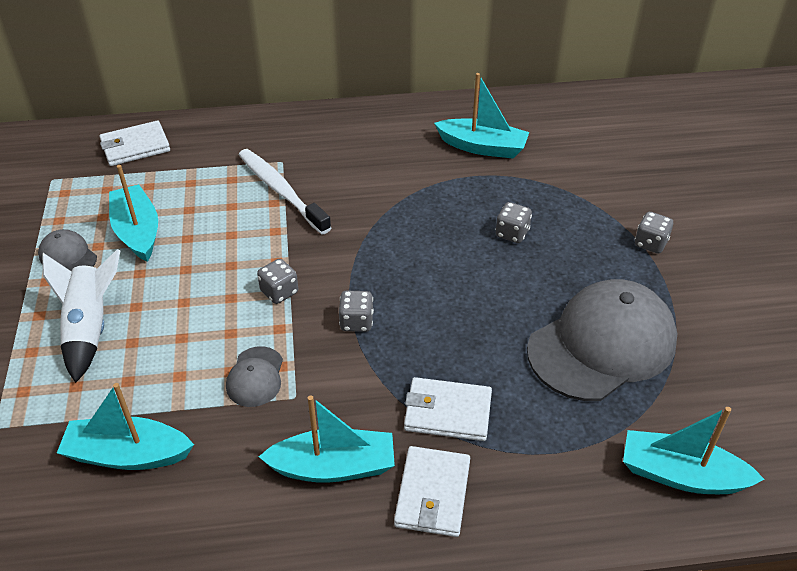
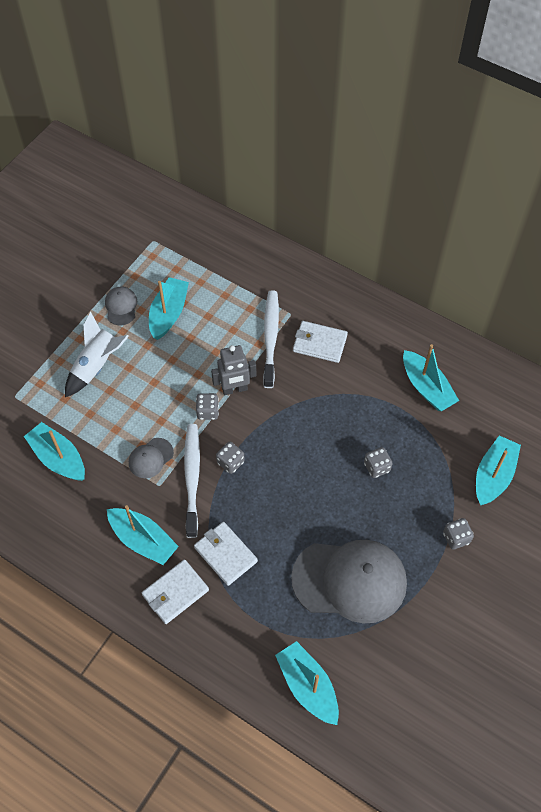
camera: 40 degrees right, 15 degrees up
white wallet [100,121,170,166] -> white wallet moved to [293,321,348,363]
none -> white toothbrush [184,424,200,538]
none -> grey robot [211,345,257,395]
none -> turquoise boat [476,435,521,505]

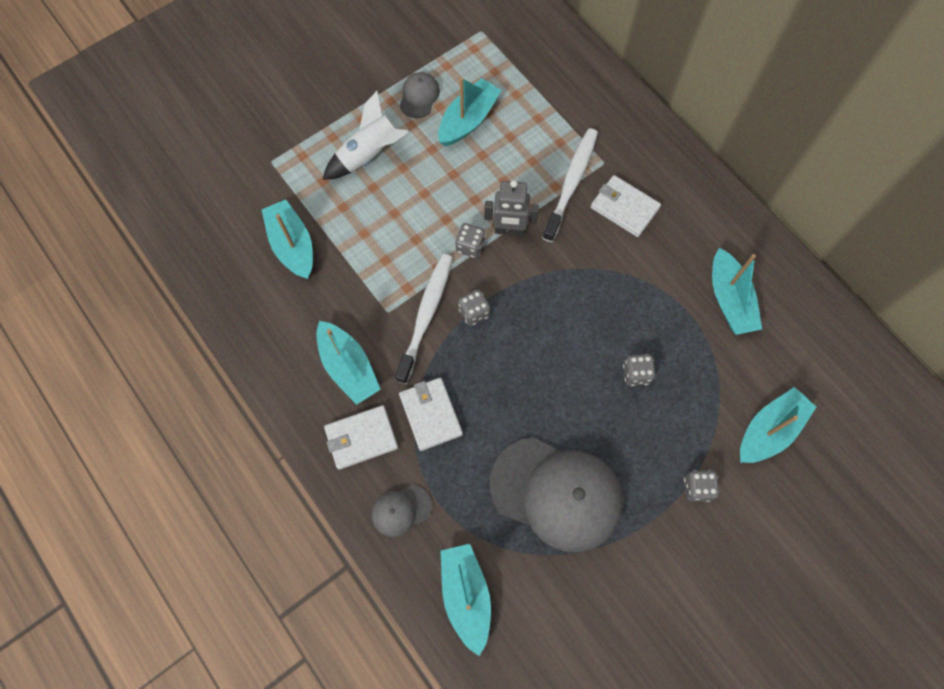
camera: 20 degrees right, 10 degrees up
grey cap [129,438,174,478] -> grey cap moved to [372,485,432,537]

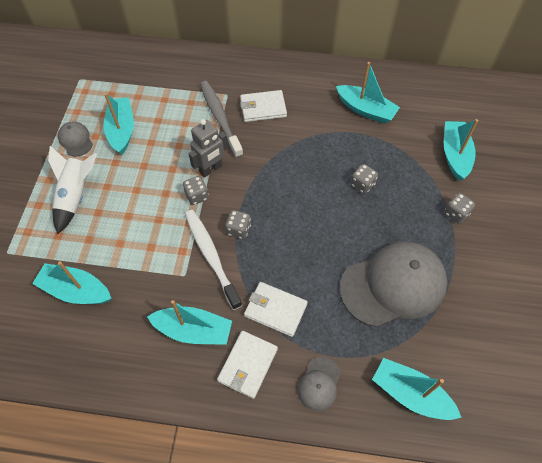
camera: 45 degrees left, 10 degrees down
white toothbrush [542,128,598,242] -> grey toothbrush [200,81,243,158]

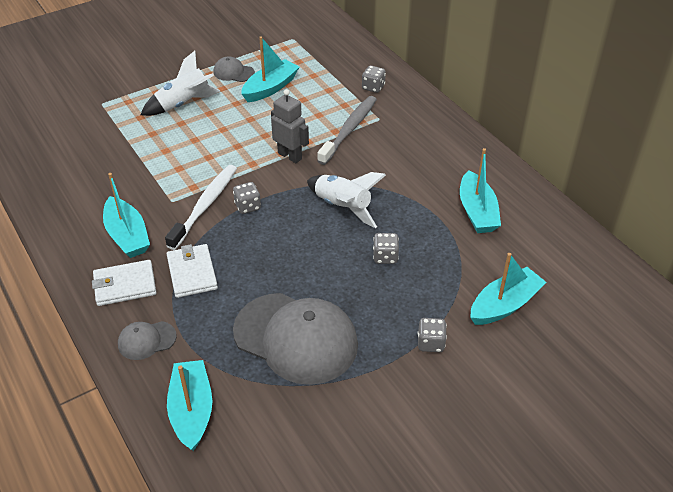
camera: 50 degrees right, 15 degrees down
turquoise boat [32,261,112,304] -> none
grey cap [58,122,93,157] -> grey cap turned 90 degrees counterclockwise [213,56,255,82]
grey dice [183,176,209,205] -> grey dice moved to [362,66,386,93]
grey robot [189,119,228,177] -> grey robot turned 150 degrees counterclockwise [271,89,309,163]
white wallet [240,90,287,122] -> none
none -> white rocket [307,172,386,228]

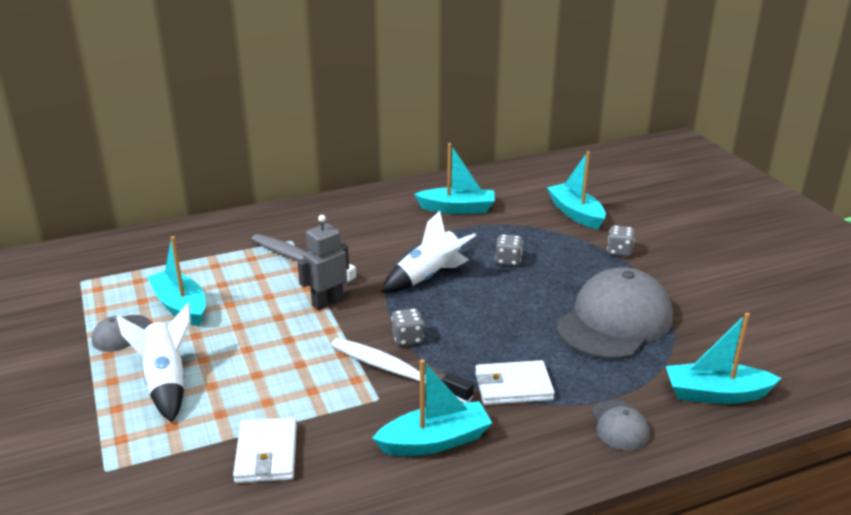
camera: 80 degrees left, 15 degrees down
white wallet [92,260,156,306] -> white wallet moved to [233,417,297,483]
grey dice [362,66,386,93] -> none

